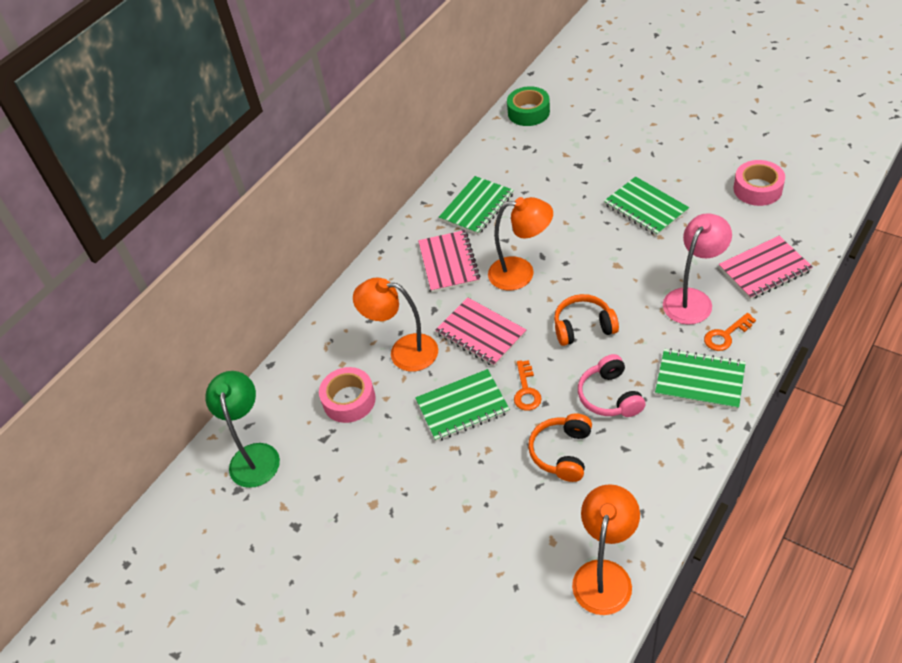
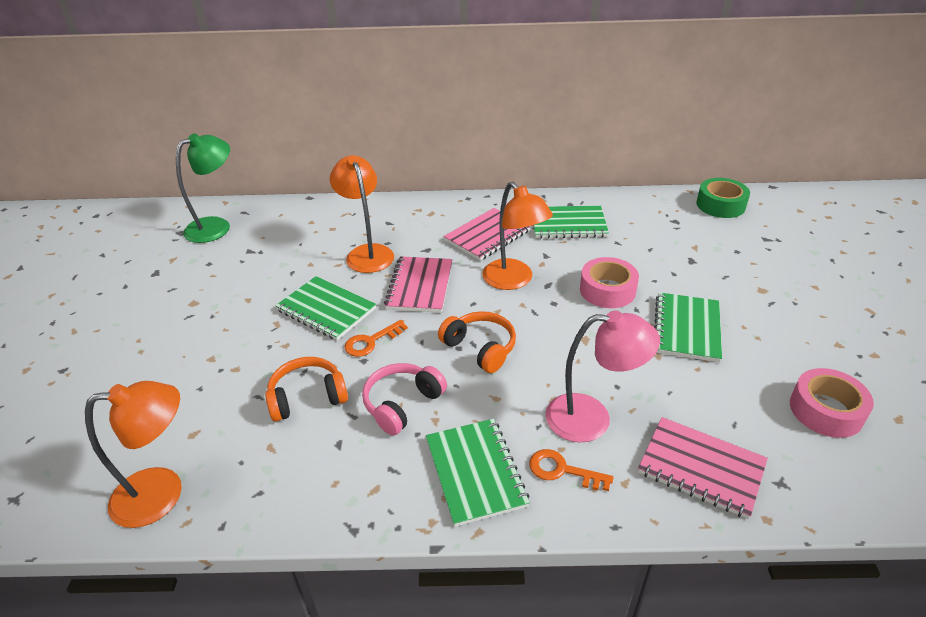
camera: 50 degrees right, 10 degrees down
pink tape [319,367,376,423] -> pink tape moved to [580,257,639,308]

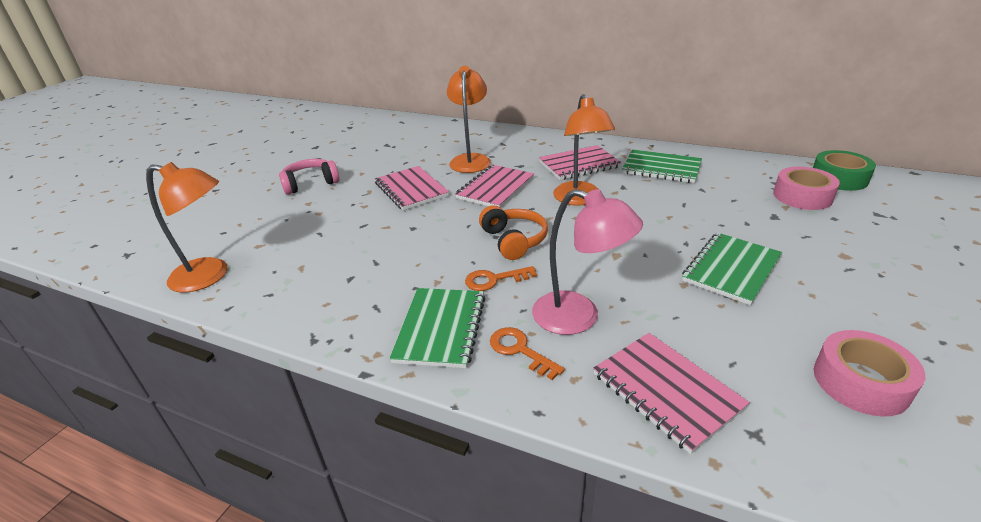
camera: 25 degrees right, 5 degrees down
green lamp [176,133,230,243] -> none
orange headphones [265,357,348,422] -> none
green notebook [275,276,376,340] -> pink notebook [375,166,449,211]
orange key [345,320,408,357] -> orange key moved to [465,266,537,291]
pink headphones [362,363,447,435] -> pink headphones moved to [279,159,339,195]
pink tape [580,257,639,308] -> pink tape moved to [773,167,840,210]

